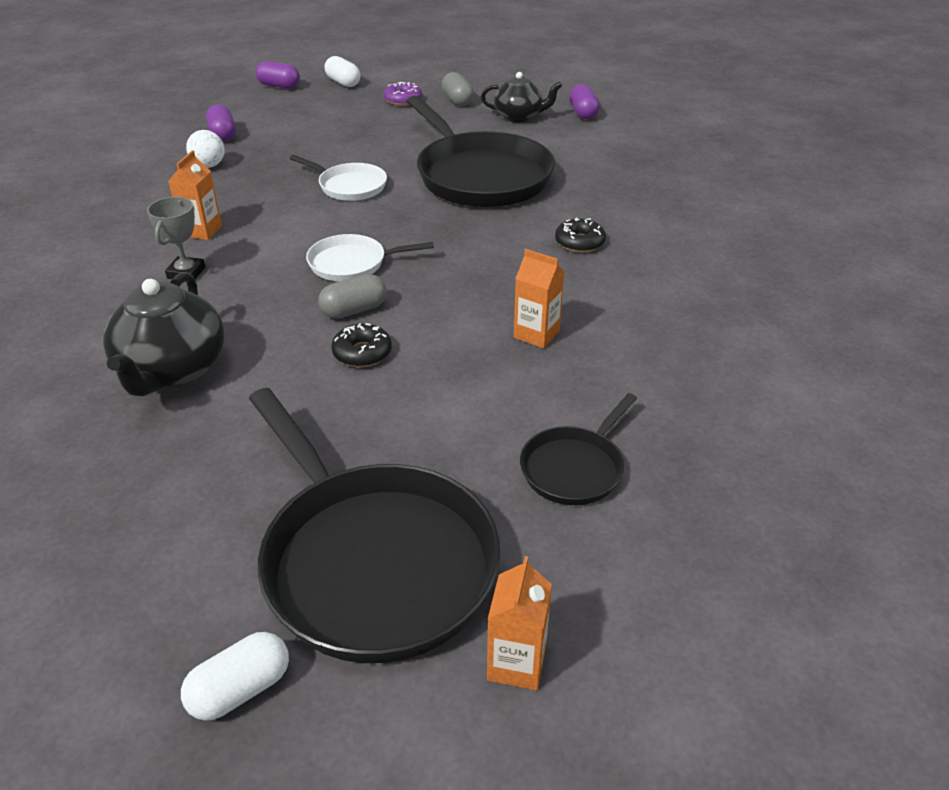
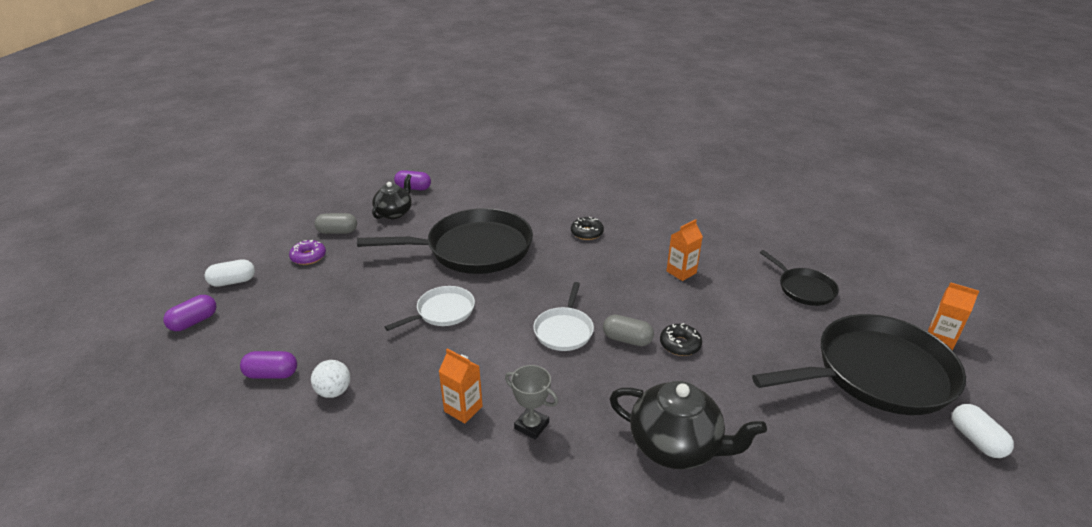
camera: 70 degrees left, 5 degrees down
grey capsule [318,274,387,319] -> grey capsule turned 60 degrees counterclockwise [603,315,654,346]

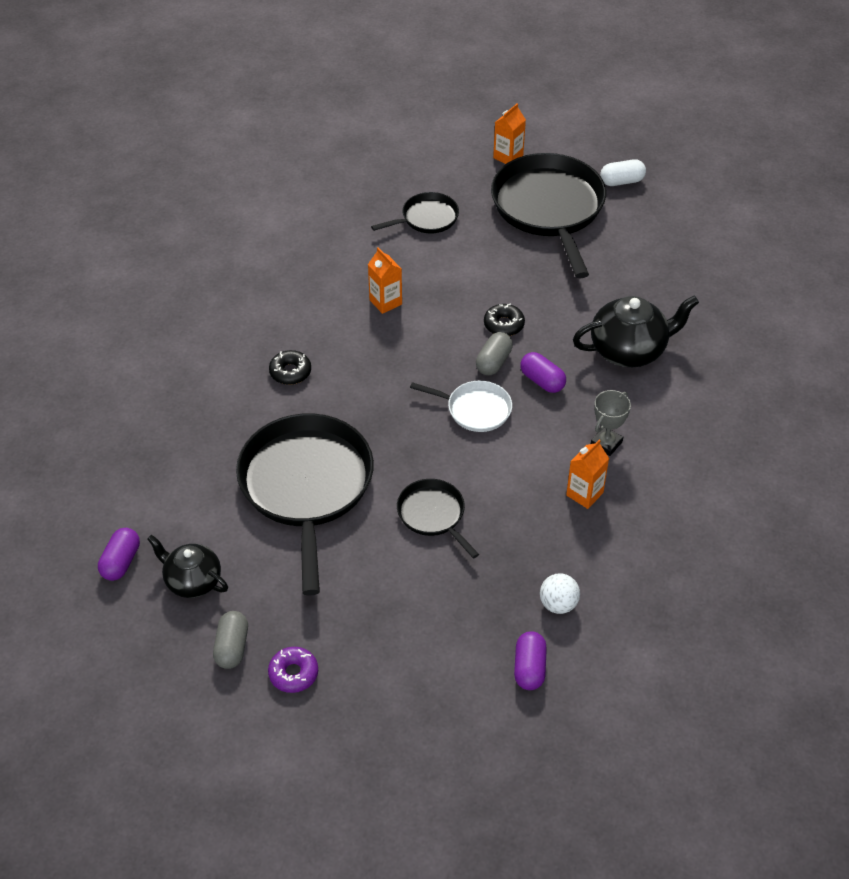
camera: 85 degrees left, 15 degrees up
purple capsule [163,295,216,331] -> purple capsule moved to [520,352,566,393]
white capsule [205,259,255,287] -> none
white pan [385,286,475,331] -> black pan [397,479,479,559]
black teapot [609,381,767,469] -> black teapot turned 45 degrees clockwise [573,296,699,367]

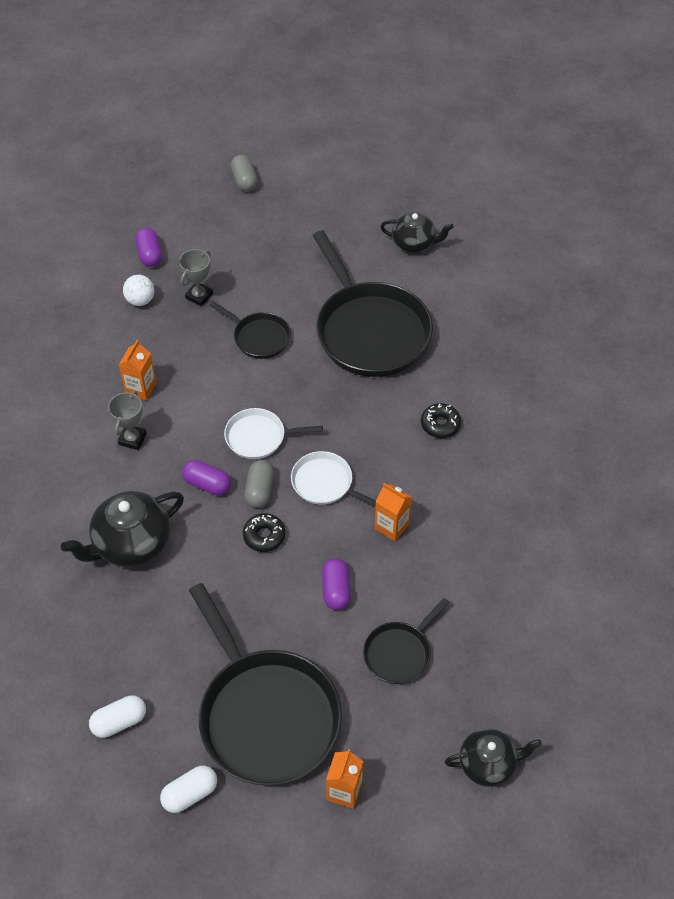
camera: 160 degrees right, 5 degrees up
purple capsule [98,528,140,581] -> purple capsule moved to [322,558,351,610]
grey capsule [213,611,248,669] -> grey capsule moved to [231,155,258,191]
purple donut [268,647,318,693] -> none
none -> white capsule [89,695,146,738]
none -> grey trophy [179,249,213,306]
none -> white pan [291,451,376,507]
none -> black teapot [445,728,542,787]

